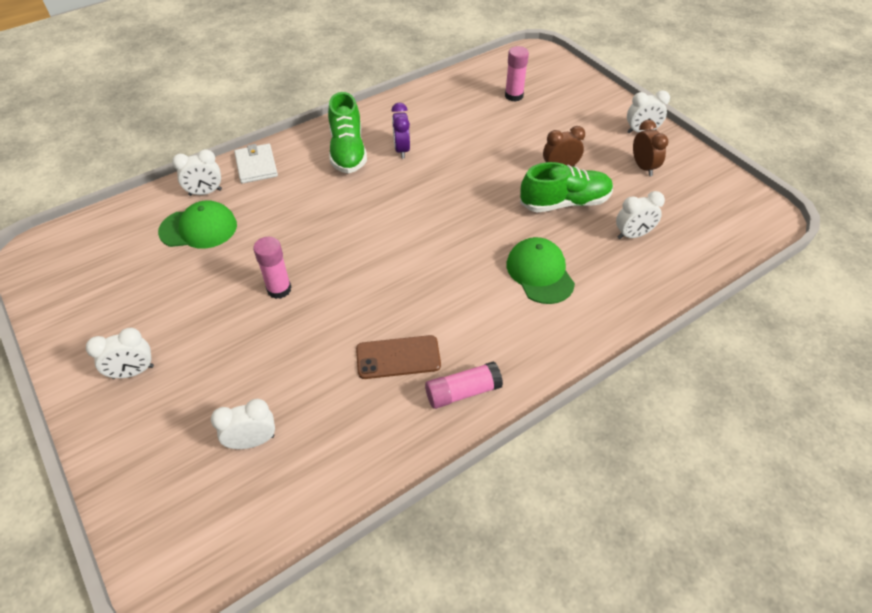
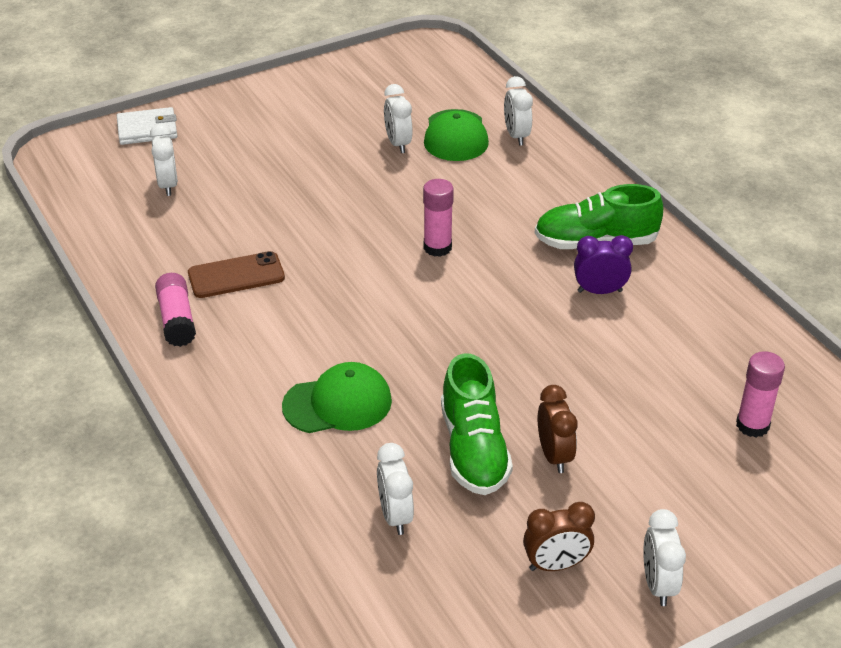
camera: 95 degrees right, 10 degrees down
white clock [86,328,154,379] -> white clock moved to [384,84,413,153]
white wallet [234,144,278,184] -> white wallet moved to [117,107,177,145]
pink glue stick [253,237,291,299] -> pink glue stick moved to [423,179,454,257]
brown phone [356,335,441,379] -> brown phone turned 75 degrees clockwise [188,251,285,298]

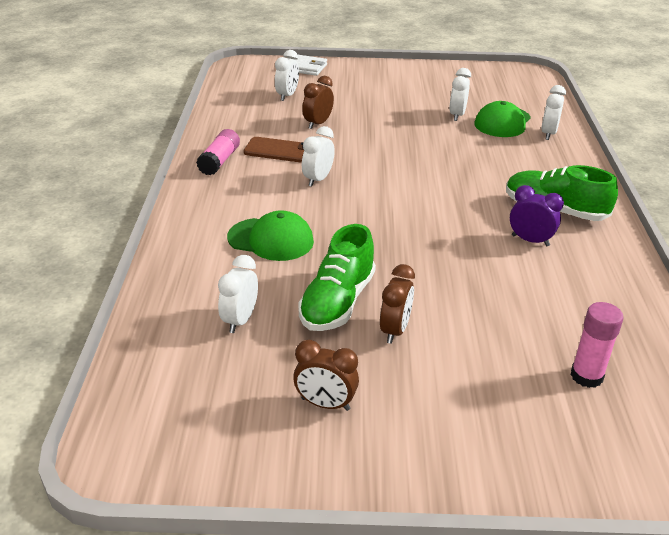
camera: 30 degrees right, 5 degrees down
pink glue stick [423,179,454,257] -> none
white clock [643,509,686,606] -> white clock moved to [302,126,335,187]
none -> brown clock [302,76,334,129]

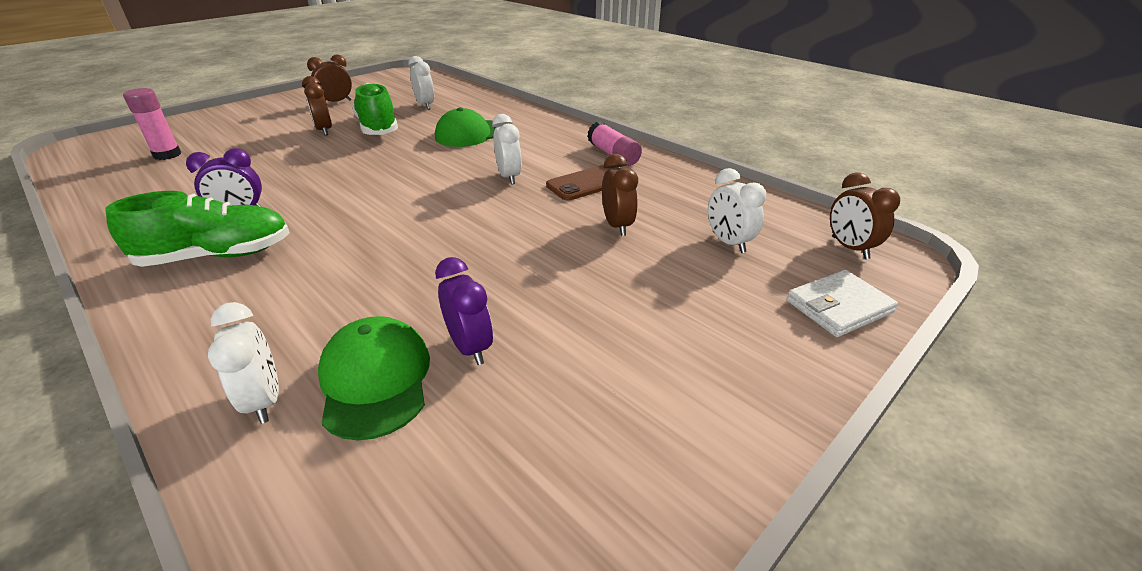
camera: 135 degrees right, 0 degrees up
white clock [450,68,471,121] -> purple clock [435,257,493,365]
none -> brown clock [830,172,900,259]

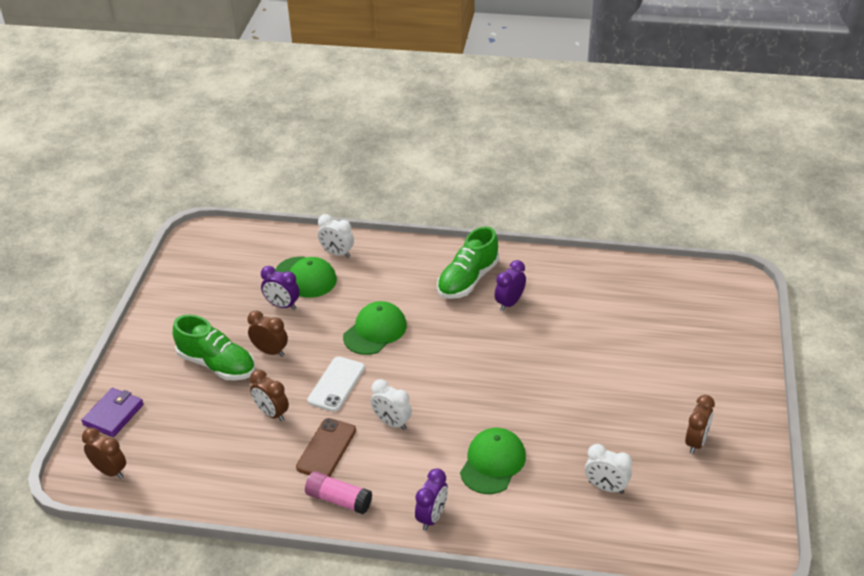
camera: 145 degrees right, 5 degrees up
pink glue stick [123,88,181,160] -> none
brown clock [302,76,332,135] -> brown clock moved to [248,311,288,357]
green shoe [352,83,398,135] -> green shoe moved to [173,315,255,381]
white clock [708,168,766,253] -> none
white wallet [786,270,898,337] -> purple wallet [81,388,144,437]
none -> white phone [307,357,365,412]
none -> green cap [343,301,407,355]
none -> purple clock [415,468,448,531]

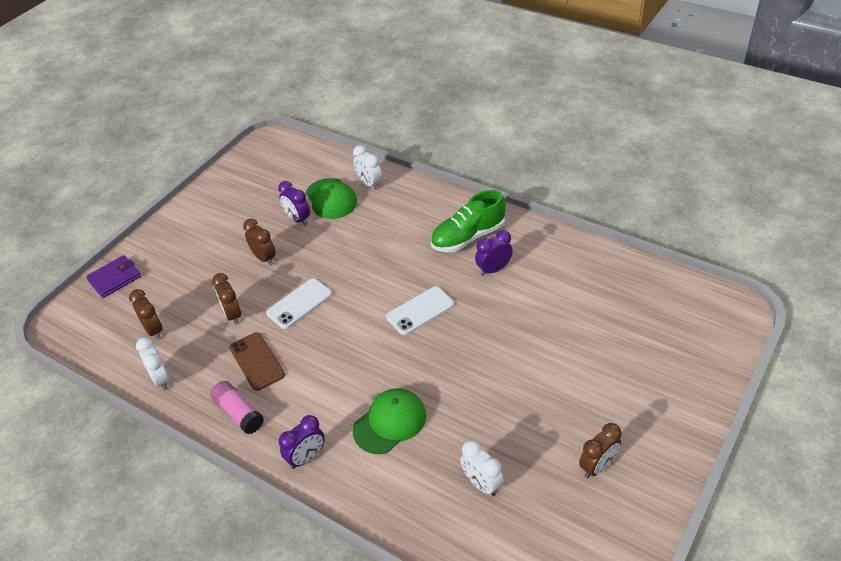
camera: 25 degrees right, 5 degrees up
brown clock [82,428,126,479] -> brown clock moved to [129,289,163,340]
green shoe [173,315,255,381] -> none
brown phone [296,418,356,477] -> brown phone turned 75 degrees counterclockwise [229,332,285,391]
green cap [343,301,407,355] -> none
white clock [371,379,412,430] -> white clock moved to [136,337,170,390]
none -> white phone [386,286,454,335]

